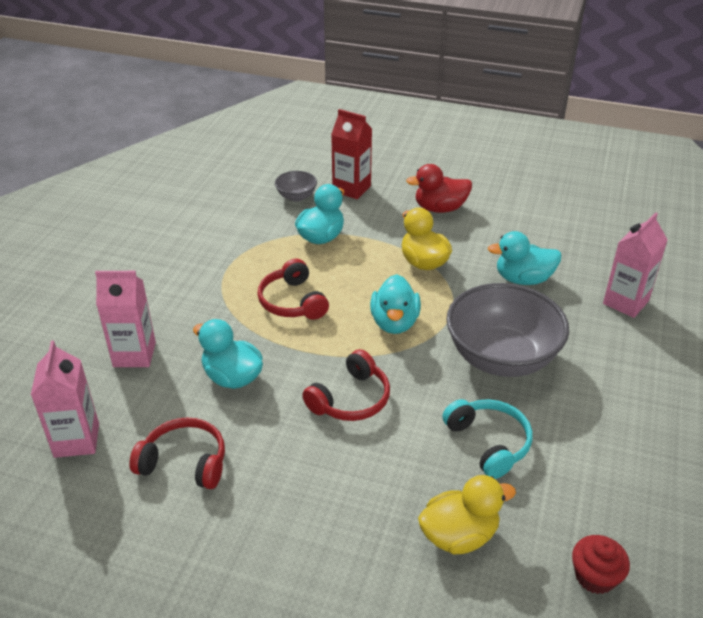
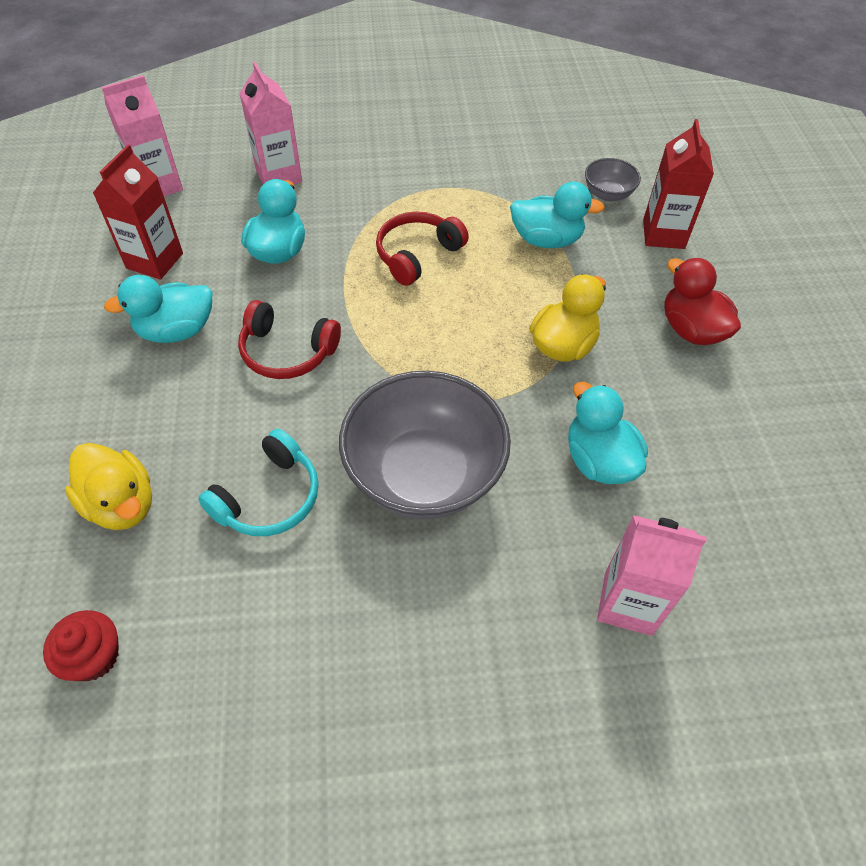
camera: 65 degrees right, 15 degrees up
red headphones [129,417,225,489] -> red carton [93,144,183,280]
turquoise duck [370,274,421,334] -> turquoise duck moved to [104,275,212,343]

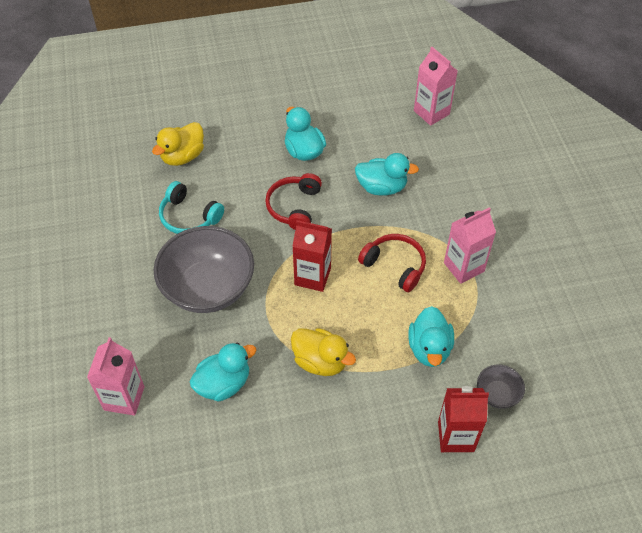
camera: 85 degrees right, 0 degrees up
red cupcake [43,610,119,681] -> none
red carton [93,144,183,280] -> red carton moved to [292,220,332,292]
pink carton [239,62,302,184] -> pink carton moved to [444,207,496,284]
red duck [664,258,741,345] -> none

